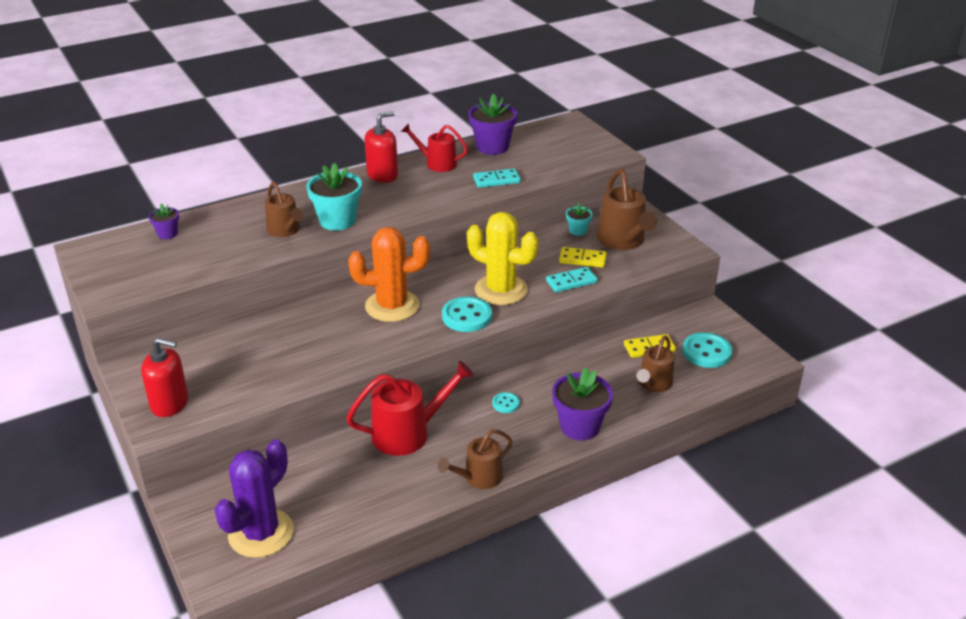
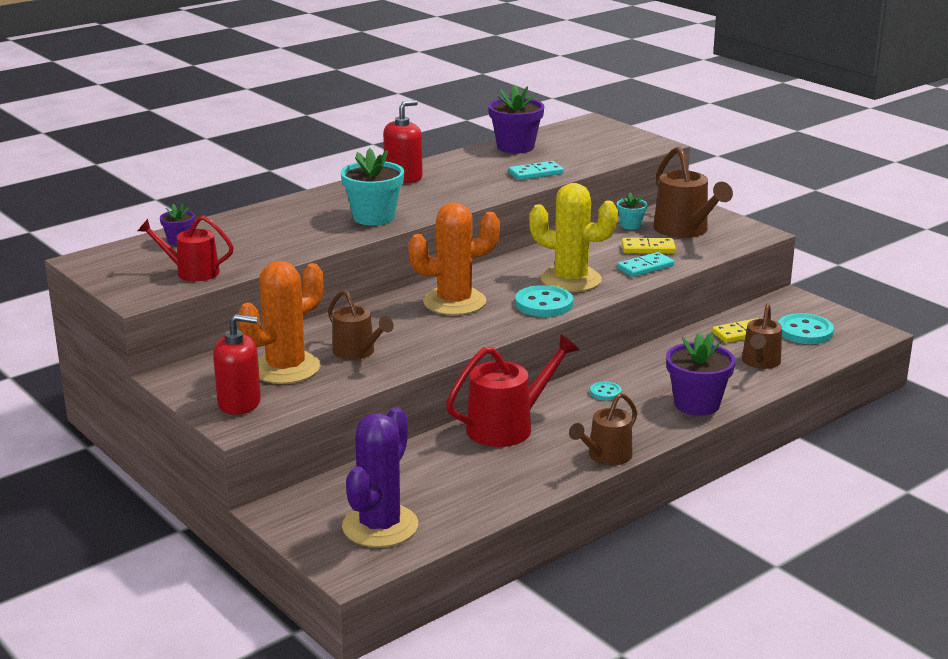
camera: 10 degrees left, 10 degrees down
brown watering can [265,181,303,237] -> brown watering can moved to [328,290,394,360]
red watering can [401,123,468,172] -> red watering can moved to [138,216,234,281]
none -> orange cactus [238,261,323,384]

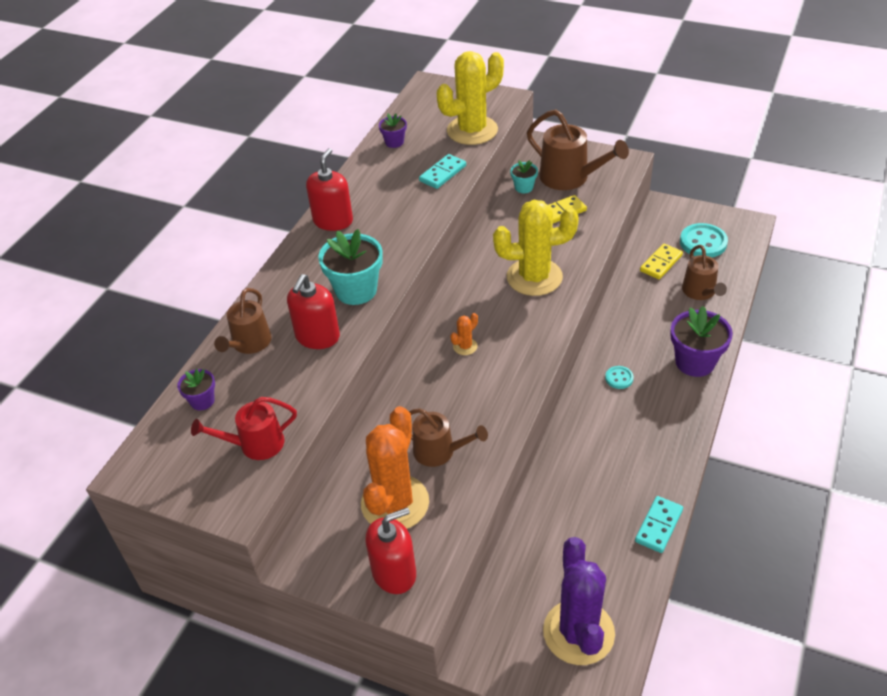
camera: 25 degrees left, 20 degrees up
orange cactus [408,203,500,315] -> orange cactus [450,313,478,355], size x0.41
red watering can [446,334,579,447] -> none
purple flower pot [488,85,544,153] -> purple flower pot [379,114,407,148], size x0.53
turquoise button [515,285,573,317] -> none
brown watering can [569,393,637,465] -> brown watering can moved to [214,288,272,354]
turquoise domino [617,252,674,277] -> turquoise domino moved to [635,496,683,553]
none -> red soap dispenser [287,274,340,349]
none -> yellow cactus [437,51,504,145]

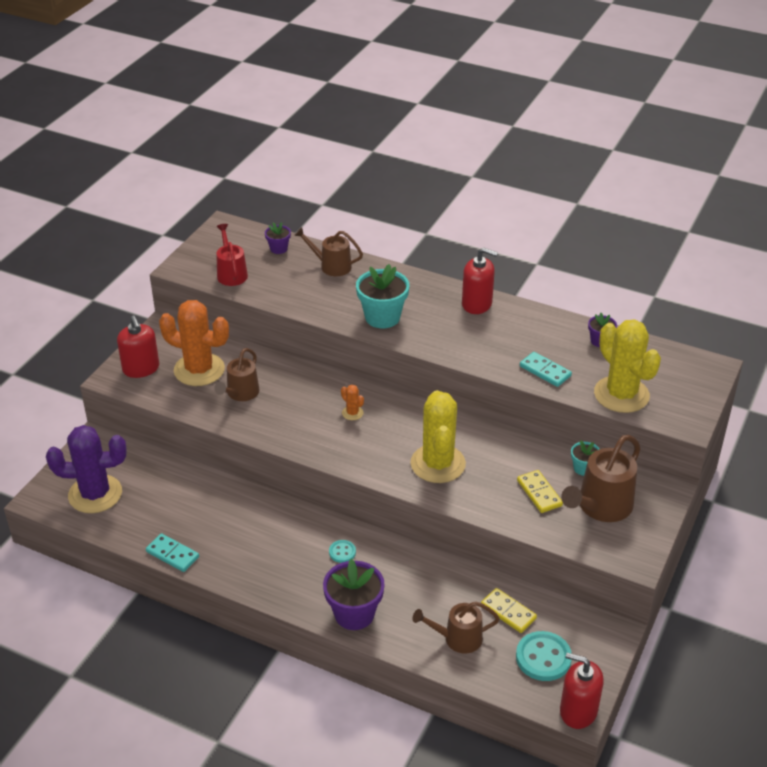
camera: 90 degrees right, 5 degrees down
red soap dispenser [287,274,340,349] -> red soap dispenser moved to [560,653,604,729]

